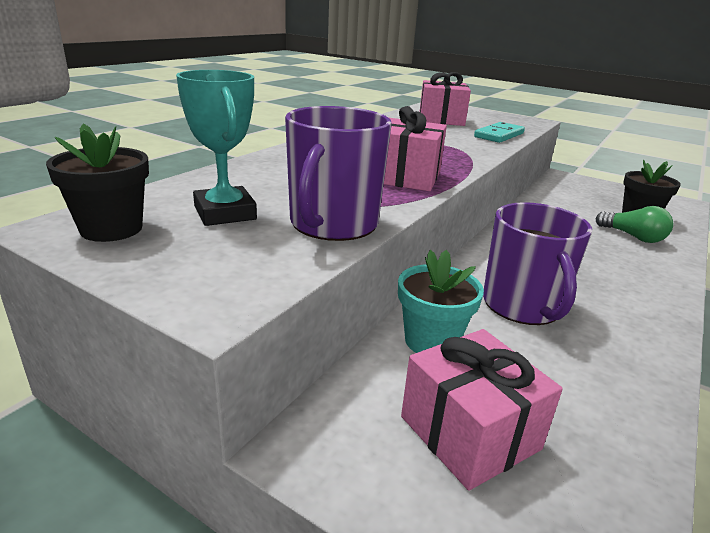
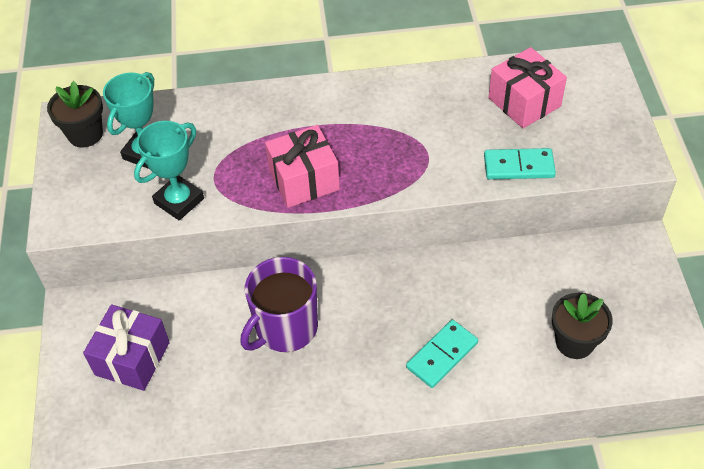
camera: 55 degrees right, 25 degrees up
purple mug [285,106,392,241] -> turquoise trophy [134,121,204,221]
turquoise flower pot [398,250,484,353] -> none
pink gift [401,329,563,491] -> purple gift [83,304,170,391]
green light bulb [596,206,673,243] -> none
none -> turquoise domino [406,320,478,388]

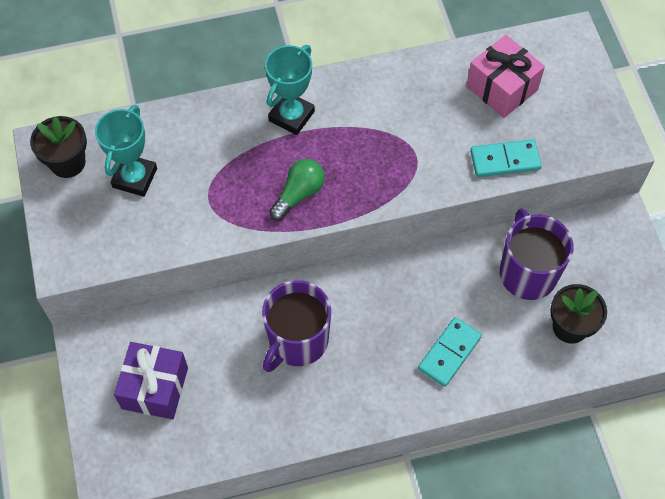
camera: 10 degrees left, 10 degrees up
turquoise trophy [134,121,204,221] -> turquoise trophy moved to [265,45,315,135]
pink gift [265,125,340,208] -> green light bulb [269,159,325,220]
none -> purple mug [500,209,573,300]

